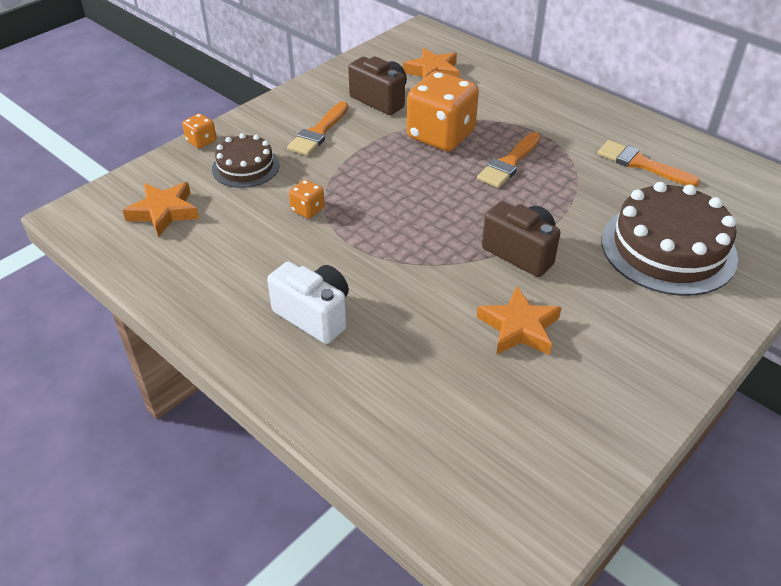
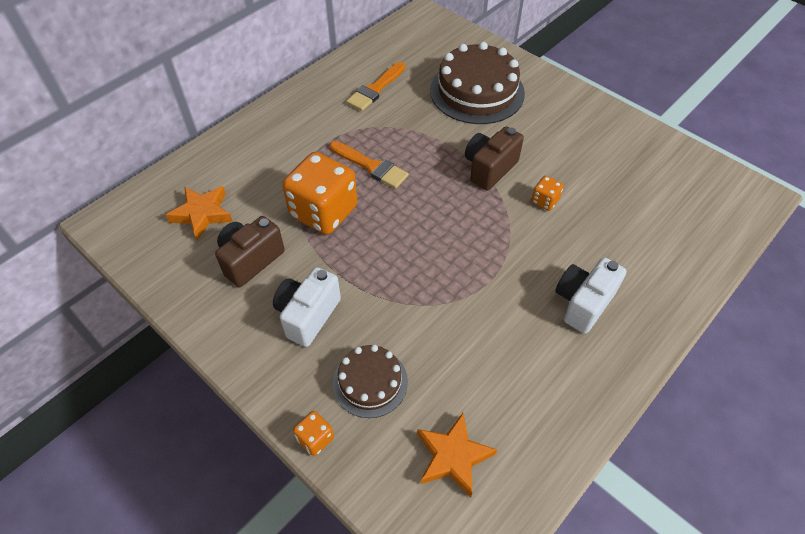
camera: 90 degrees left, 10 degrees up
orange brush [287,102,348,156] -> white camera [273,267,341,347]
orange dice [289,180,325,219] -> orange dice moved to [531,176,564,211]
orange star [477,286,562,355] -> none

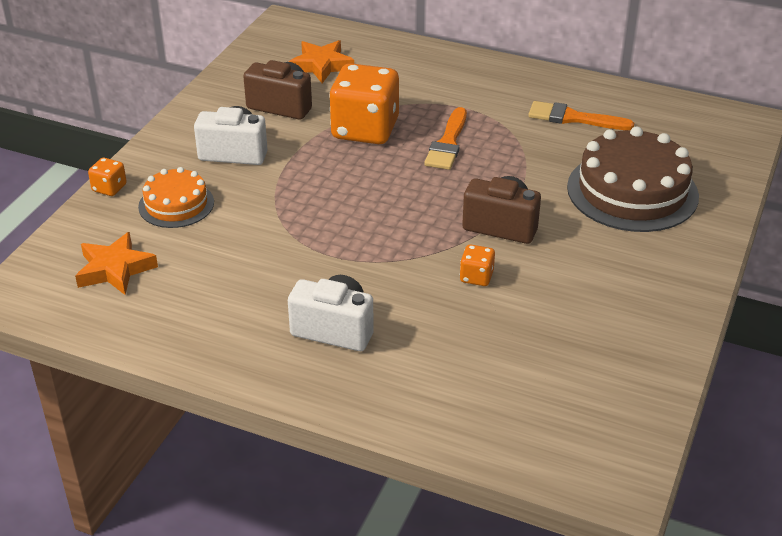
camera: 70 degrees right, 15 degrees down
brown cake [333,345,408,418] -> orange cake [138,167,214,228]

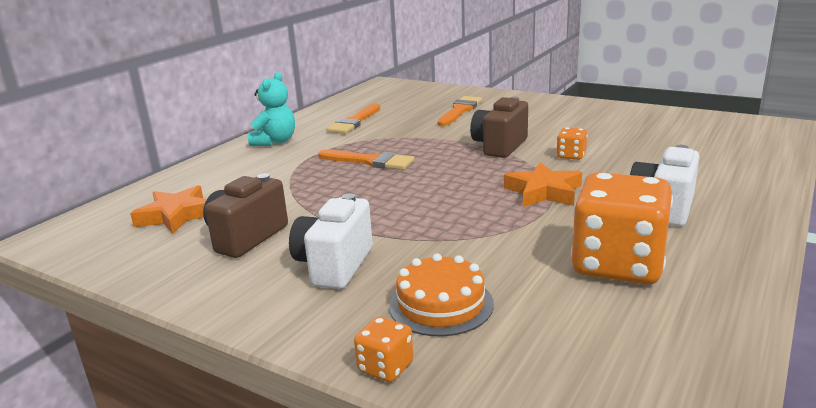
camera: 80 degrees left, 15 degrees down
orange star [75,232,158,295] -> orange star moved to [504,162,582,207]
orange dice [329,63,399,144] -> orange dice moved to [571,172,673,284]
brown cake [567,126,699,232] -> orange brush [438,96,482,126]
none -> turquoise teddy bear [248,72,295,146]

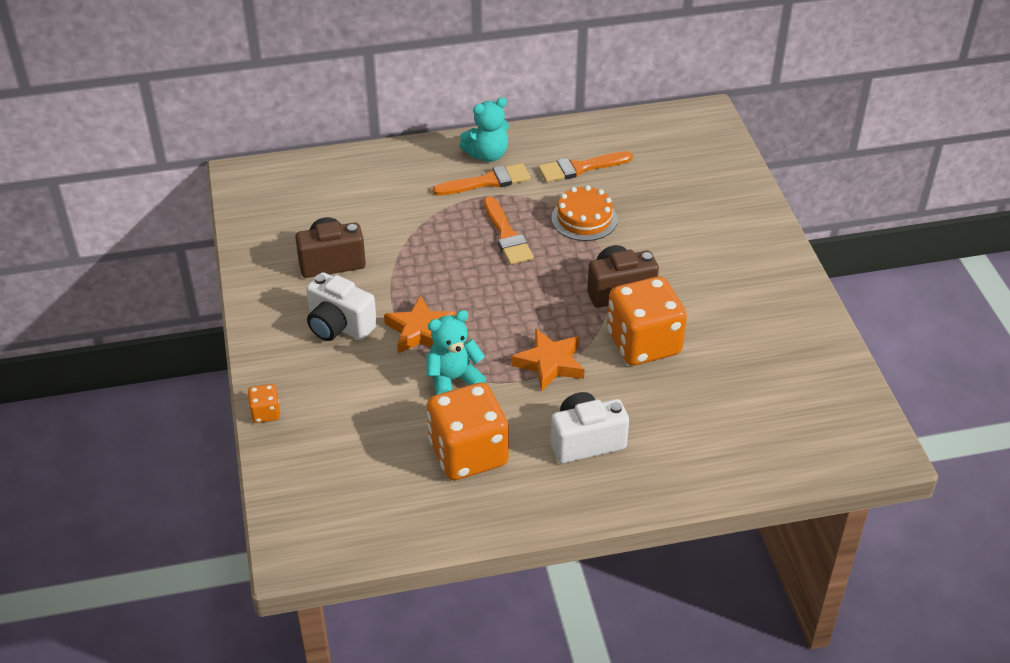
camera: 45 degrees right, 20 degrees up
orange star [130,185,207,234] -> orange star moved to [384,295,457,354]
white camera [289,193,373,289] -> white camera turned 120 degrees counterclockwise [306,272,377,341]
orange cake [389,253,494,336] -> orange cake moved to [551,185,618,241]
orange brush [438,96,482,126] -> orange brush moved to [433,163,530,196]
orange dice [556,127,588,160] -> orange dice [607,276,687,366], size x2.30
none -> turquoise teddy bear [426,310,486,395]

